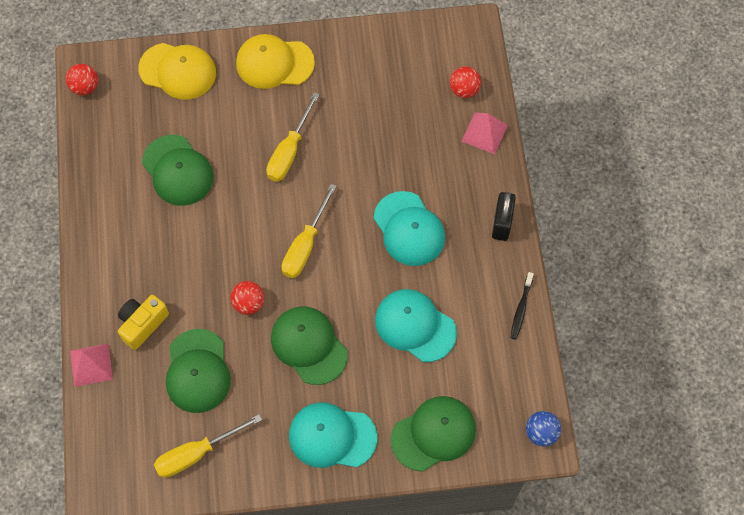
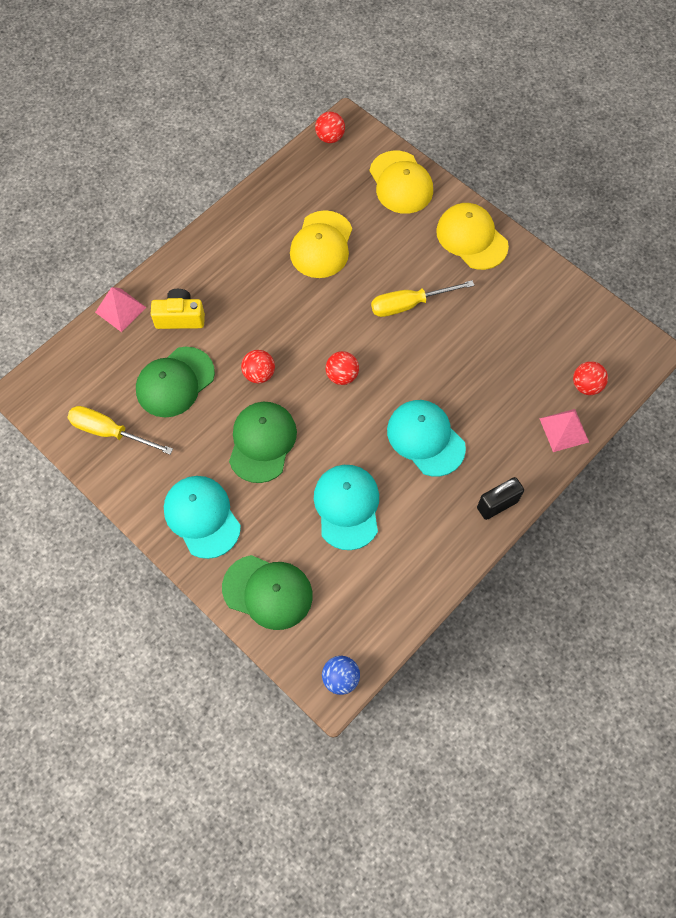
camera: 50 degrees right, 0 degrees up
green cap [142,135,214,206] -> yellow cap [290,210,352,278]
yellow screwdriver [282,184,337,278] -> red ball [326,351,359,385]
turquoise cap [374,191,445,266] -> turquoise cap turned 120 degrees clockwise [387,400,466,476]
black toothbrush [510,272,534,340] -> none

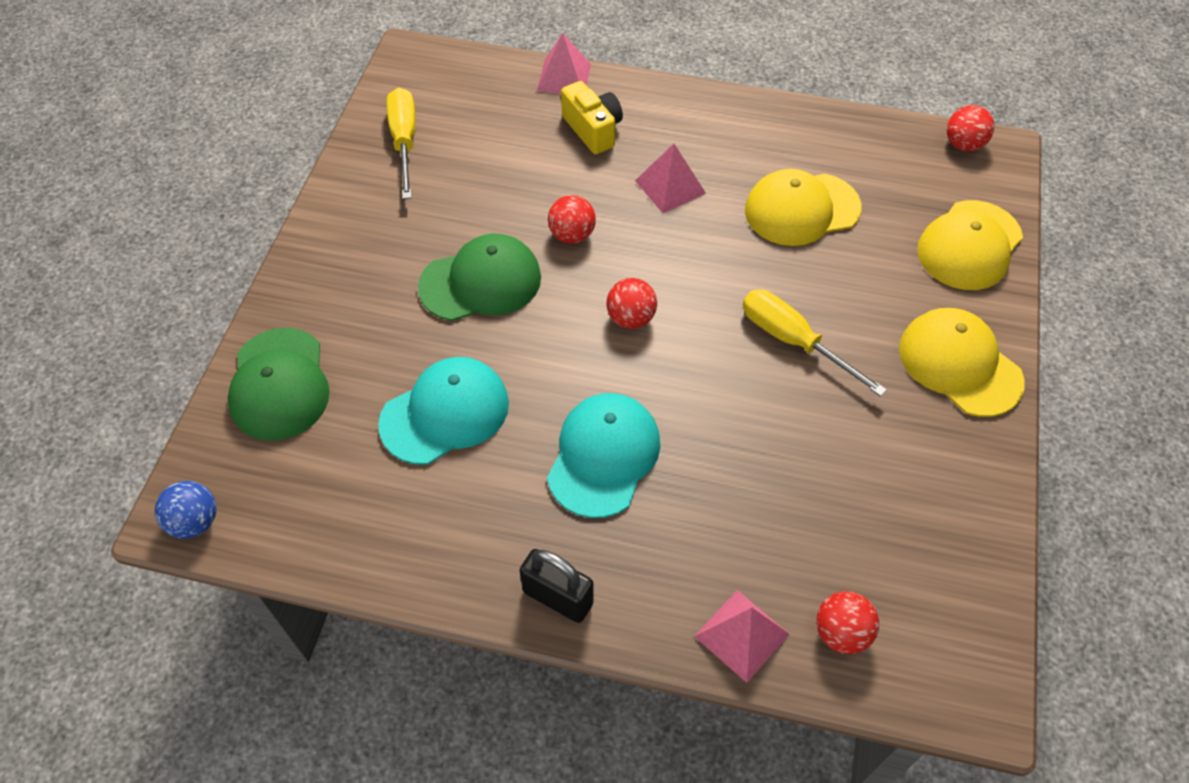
camera: 60 degrees right, 10 degrees down
green cap [136,347,215,417] -> none
turquoise cap [164,476,241,559] -> none
yellow cap [436,203,509,270] -> yellow cap turned 60 degrees counterclockwise [899,308,1025,417]
none -> pink pyramid [635,144,706,213]

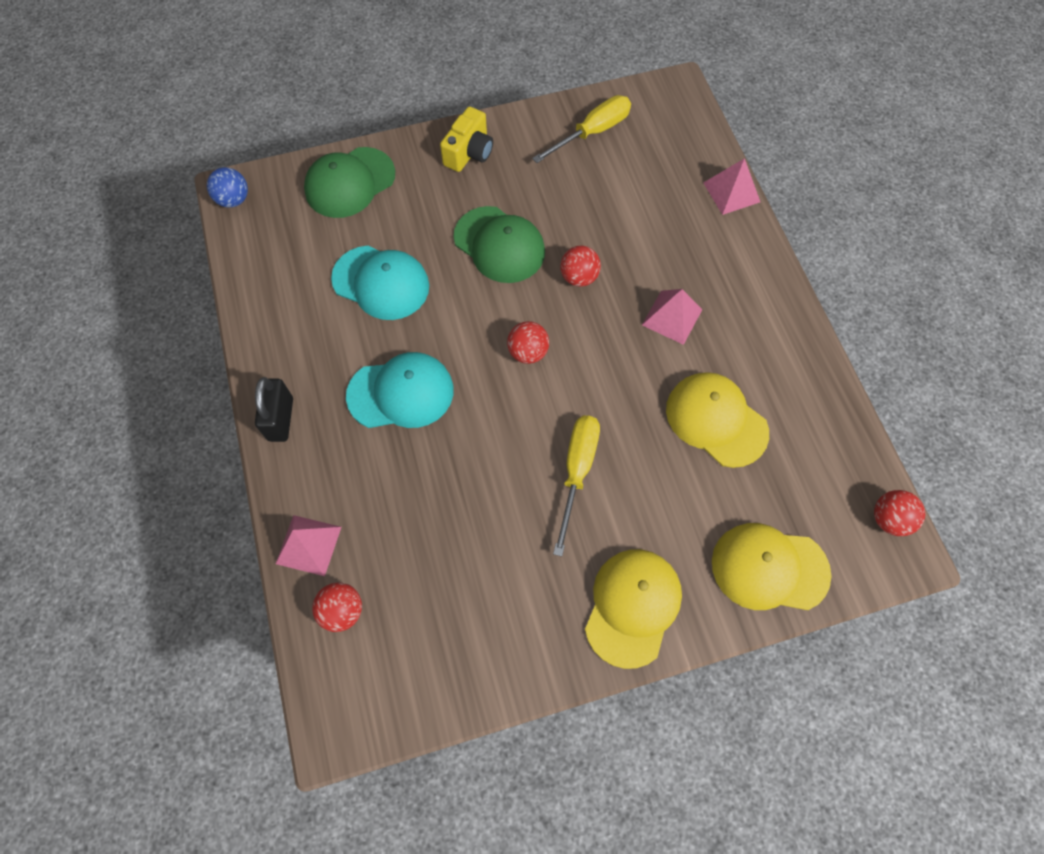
camera: 60 degrees right, 10 degrees up
yellow camera [561,81,623,155] -> yellow camera moved to [440,106,493,172]

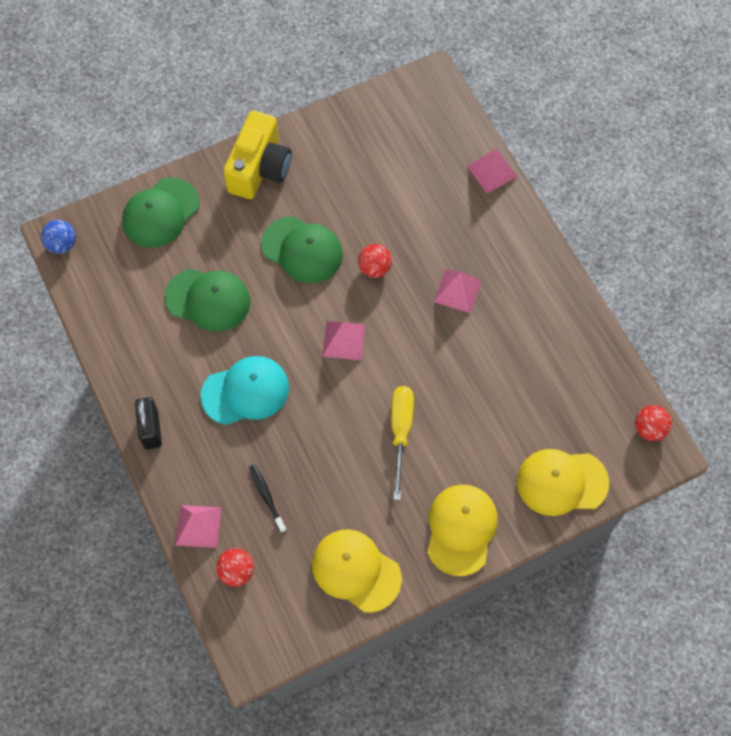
camera: 10 degrees left, 0 degrees up
turquoise cap [331,246,429,320] -> green cap [165,269,251,332]
yellow camera [440,106,493,172] -> yellow camera [223,111,292,199], size x1.54
red ball [507,321,549,364] -> pink pyramid [322,321,365,360]
yellow screwdriver [532,95,631,163] -> none
yellow cap [666,372,769,468] -> yellow cap moved to [312,529,402,613]
none -> black toothbrush [249,464,287,533]

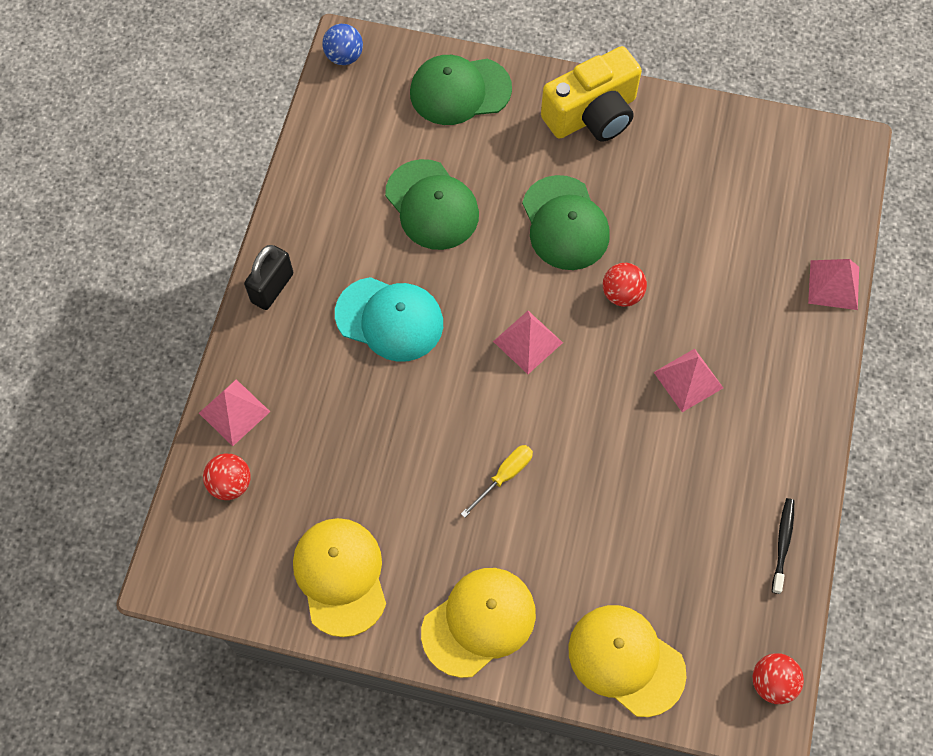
camera: 40 degrees right, 0 degrees up
black toothbrush [249,464,287,533] -> black toothbrush moved to [772,498,794,594]
yellow screwdriver [391,386,414,500] -> yellow screwdriver [461,445,533,518], size x0.64

